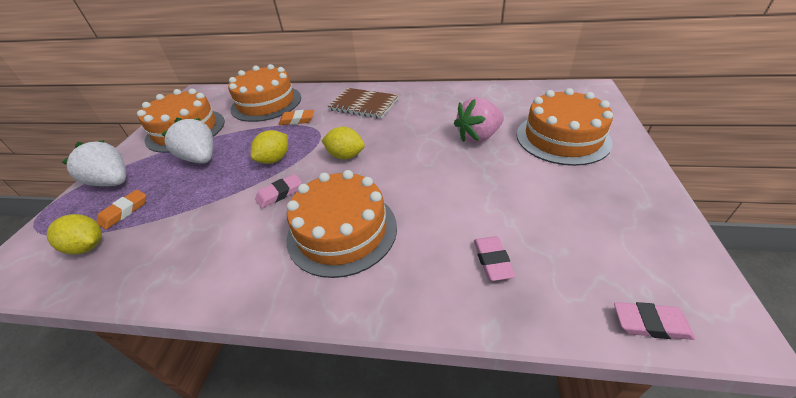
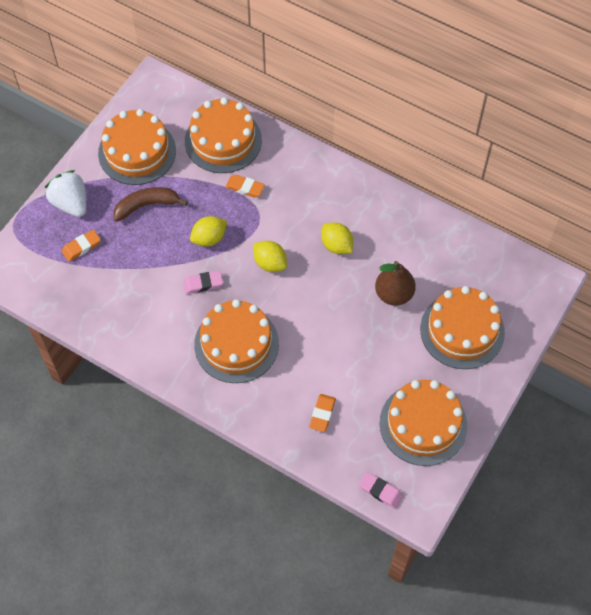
camera: 20 degrees right, 20 degrees up
yellow lemon [47,214,102,255] -> yellow lemon moved to [321,222,353,254]
white strawberry [161,118,214,164] -> brown banana [113,187,188,222]
brown notebook [328,88,399,119] -> none
pink strawberry [454,97,504,143] -> brown pear [375,261,416,306]
pink eraser [474,236,516,281] -> orange eraser [309,394,336,432]
none -> orange cake [380,380,467,466]

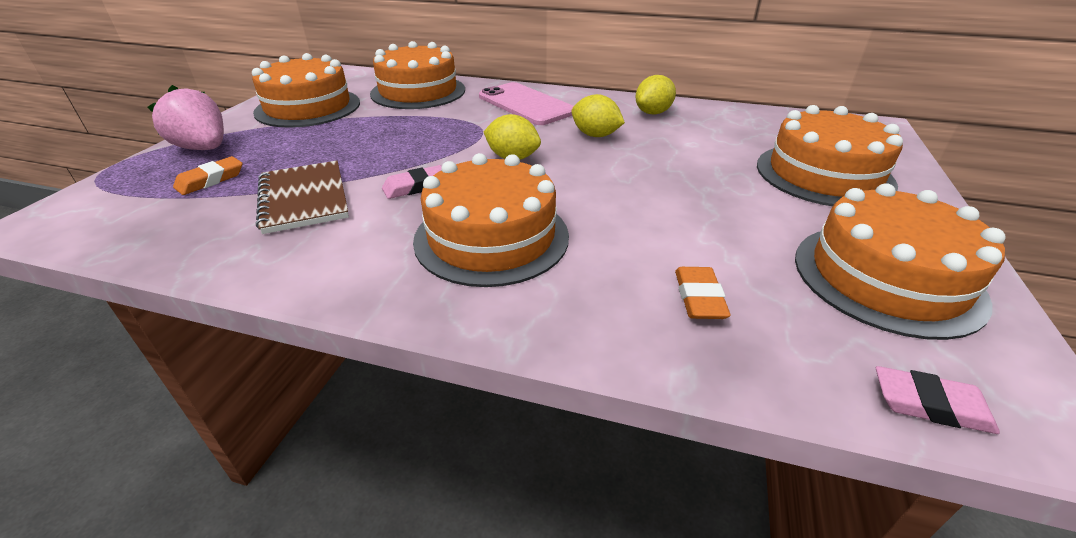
camera: 15 degrees left, 25 degrees down
white strawberry [45,170,87,217] -> pink strawberry [148,85,224,150]
brown banana [113,187,188,222] -> none
yellow lemon [190,216,227,247] -> yellow lemon moved to [635,75,676,115]
orange eraser [226,174,265,198] -> none
brown pear [375,261,416,306] -> none
none -> brown notebook [256,161,349,234]
none -> pink phone [479,82,574,125]

